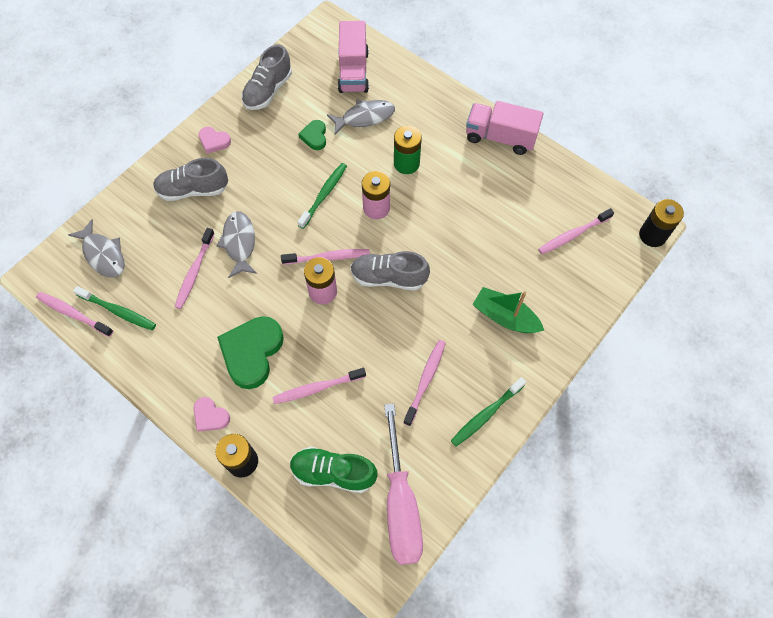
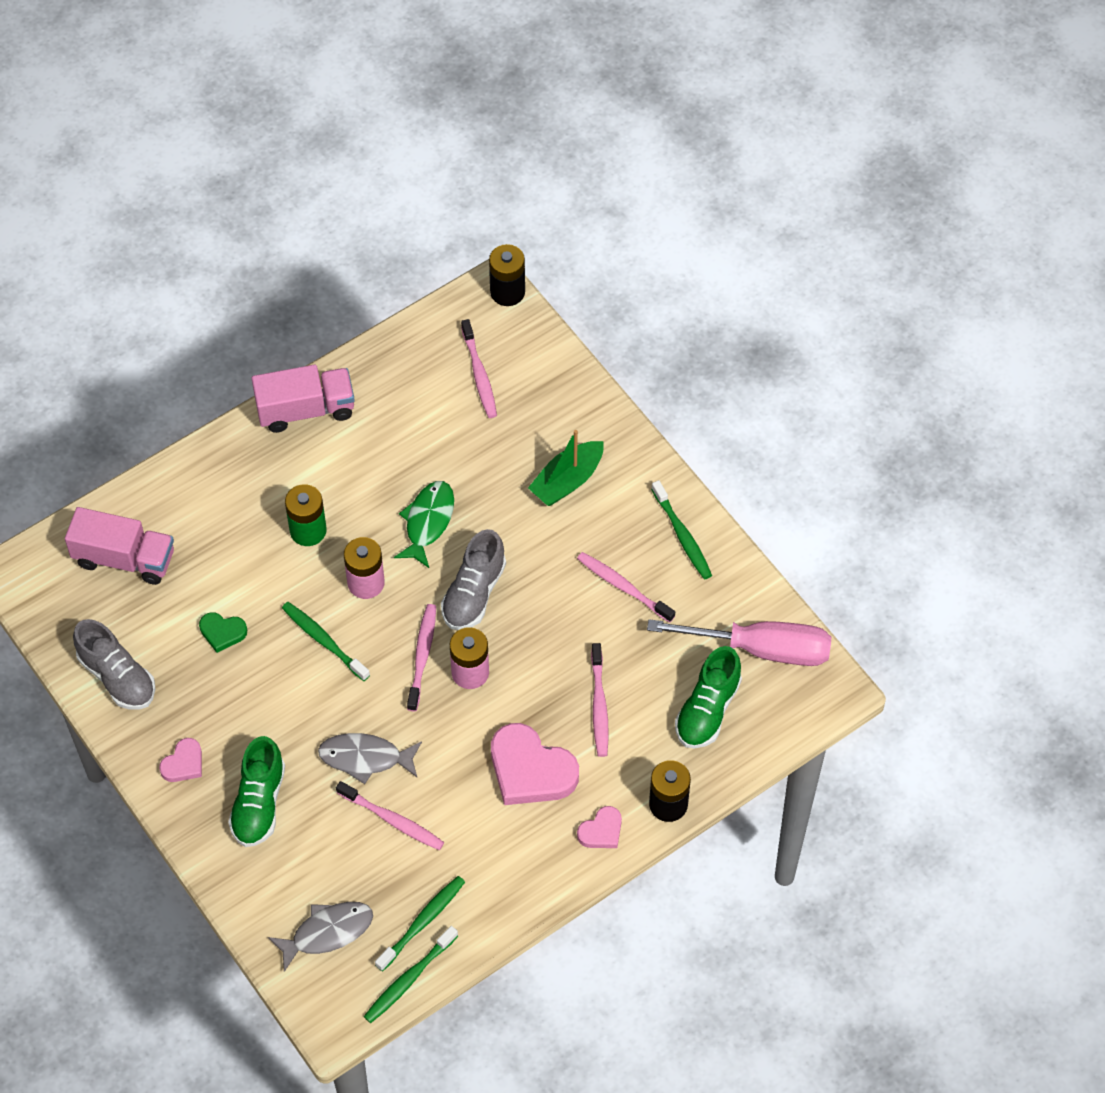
camera: 75 degrees left, 5 degrees down
pink toothbrush [36,292,114,337] -> green toothbrush [363,926,458,1023]
grey shoe [153,158,228,201] -> green shoe [228,736,285,847]
green heart [217,316,284,389] -> pink heart [491,723,579,805]
grey fish [327,100,395,134] -> none
pink truck [466,101,544,155] -> pink truck turned 135 degrees counterclockwise [251,365,355,433]
none -> green fish [394,481,454,568]

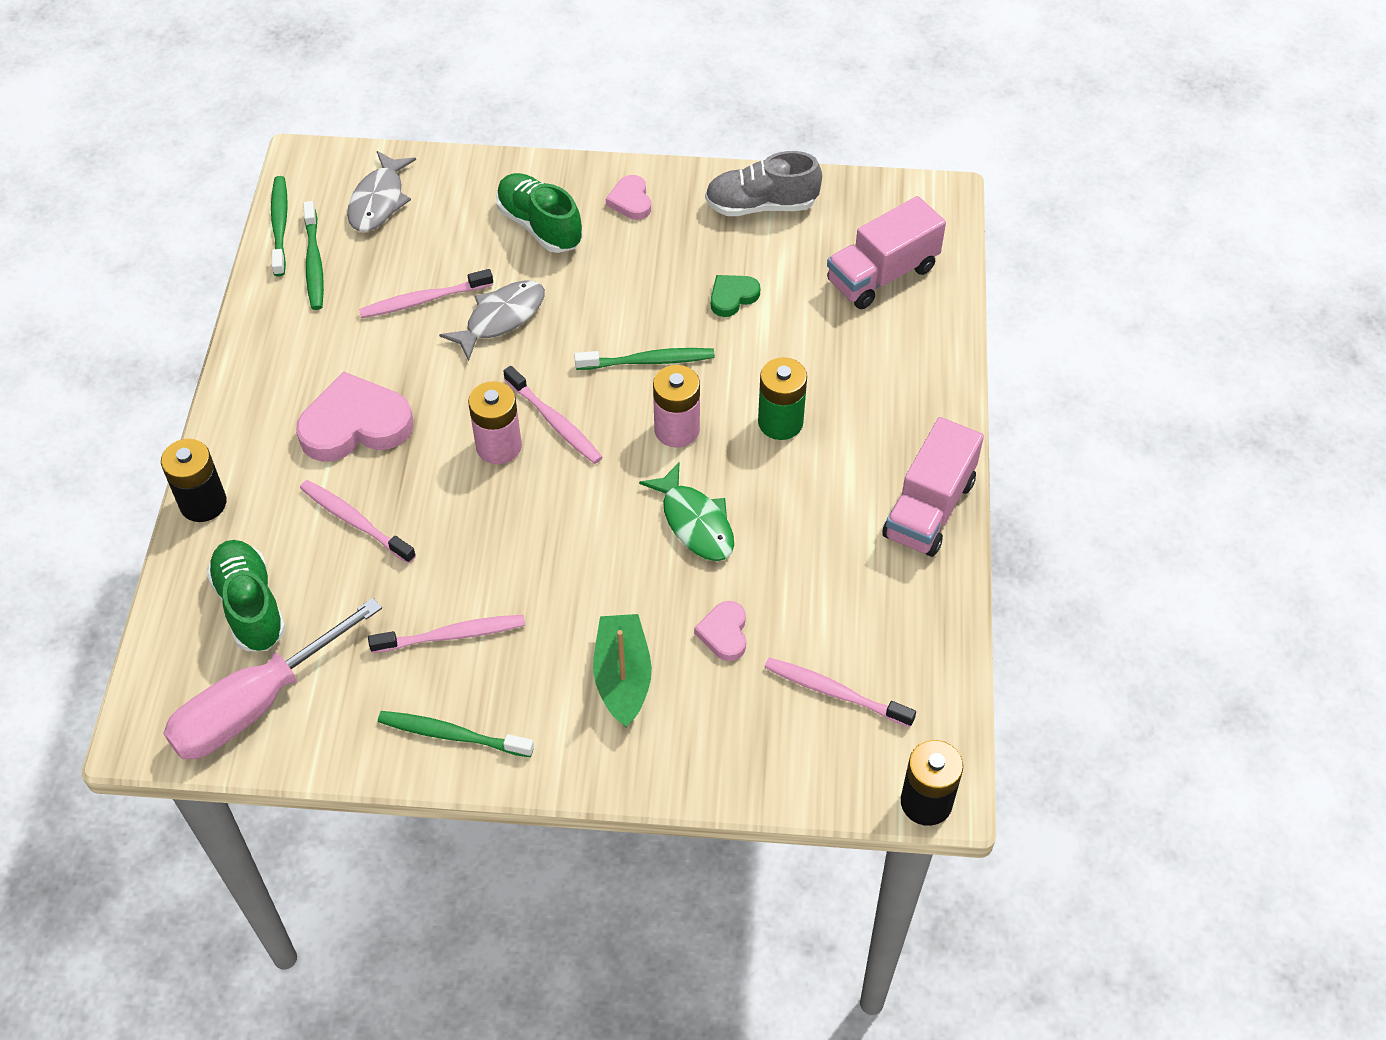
camera: 130 degrees right, 5 degrees down
grey shoe [441,529,506,630] -> none
pink heart [577,806,622,848] -> pink heart moved to [694,601,746,661]

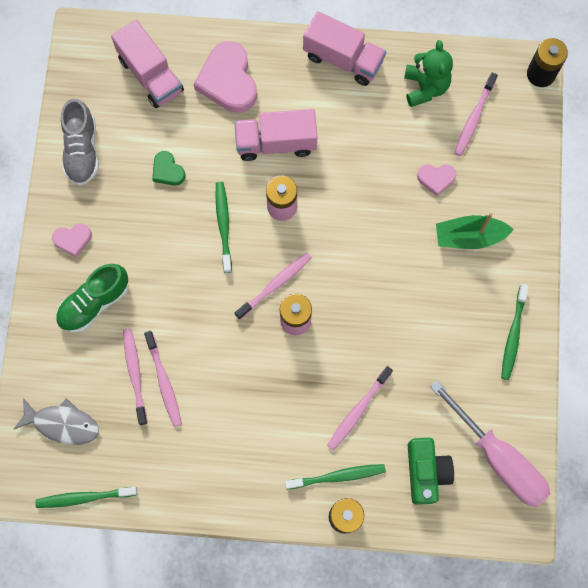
camera: 90 degrees left, 20 degrees up
green shoe [206,540,286,651] -> green camera [408,438,454,505]
pink heart [296,371,413,462] -> pink heart moved to [194,41,257,113]
green toothbrush [303,201,324,310] -> green toothbrush moved to [285,464,386,489]
pink toothbrush [368,615,525,653] -> pink toothbrush moved to [123,328,148,425]
grey fish [439,281,545,361] -> none
green fish [639,462,734,561] -> none
green battery [758,357,807,440] -> pink truck [234,109,317,161]
none -> green teddy bear [404,40,453,107]

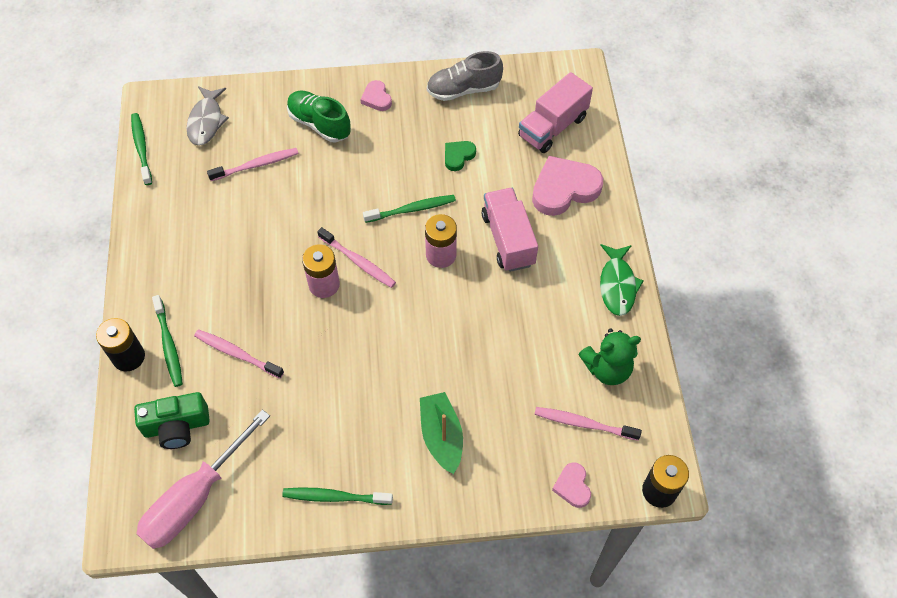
camera: 80 degrees right, 15 degrees down
pink toothbrush [144,331,182,427] -> none
pink truck [303,11,386,86] -> green fish [600,244,644,316]
pink heart [417,164,456,196] -> pink heart moved to [552,463,591,508]

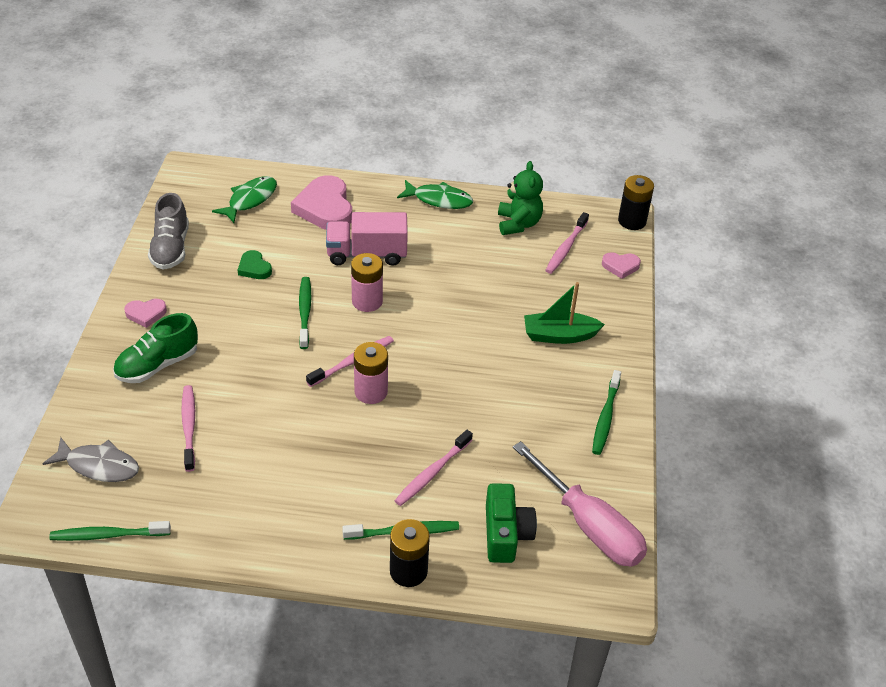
camera: 80 degrees left, 15 degrees down
pink truck [518,72,593,153] -> green fish [212,176,277,223]

